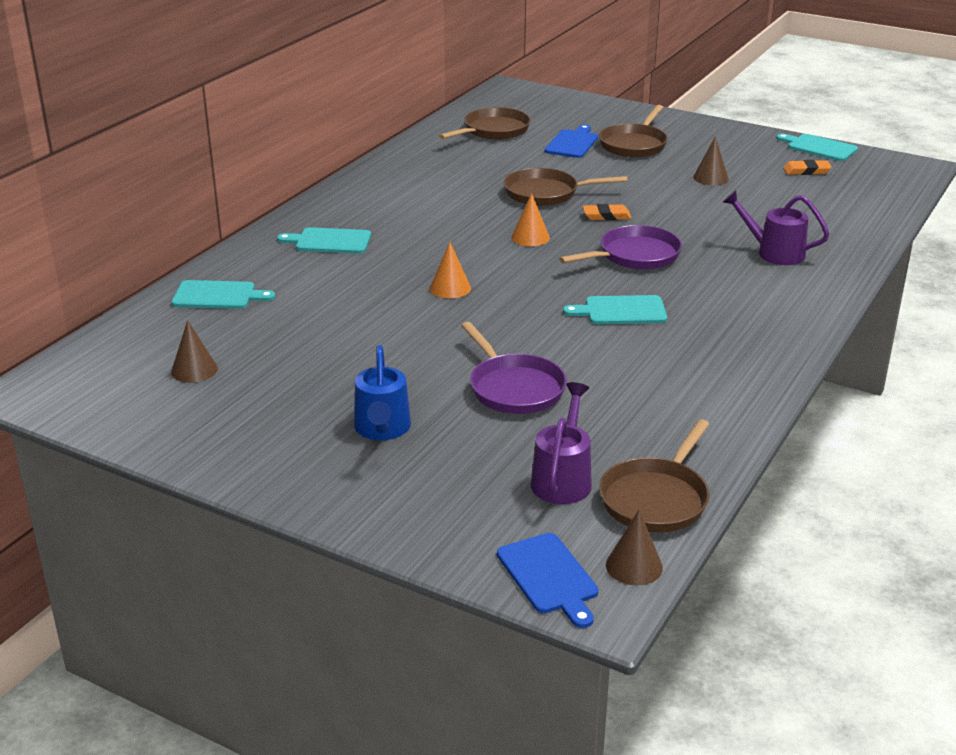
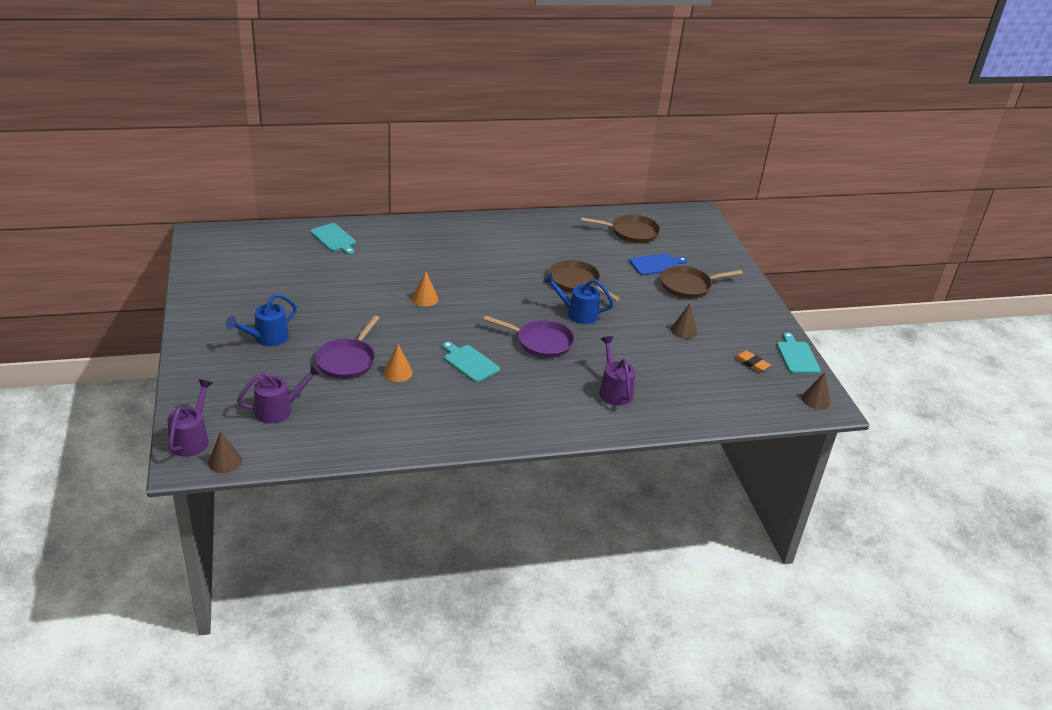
camera: 45 degrees right, 5 degrees up
brown cone [171,320,218,383] -> brown cone moved to [802,372,830,409]
turquoise cutting board [277,227,371,254] -> none
blue cutting board [497,533,598,628] -> purple watering can [167,379,213,457]
orange cone [511,193,550,246] -> orange cone moved to [383,344,413,382]
orange eraser [583,204,632,220] -> blue watering can [543,273,614,324]
brown pan [599,419,710,533] -> none

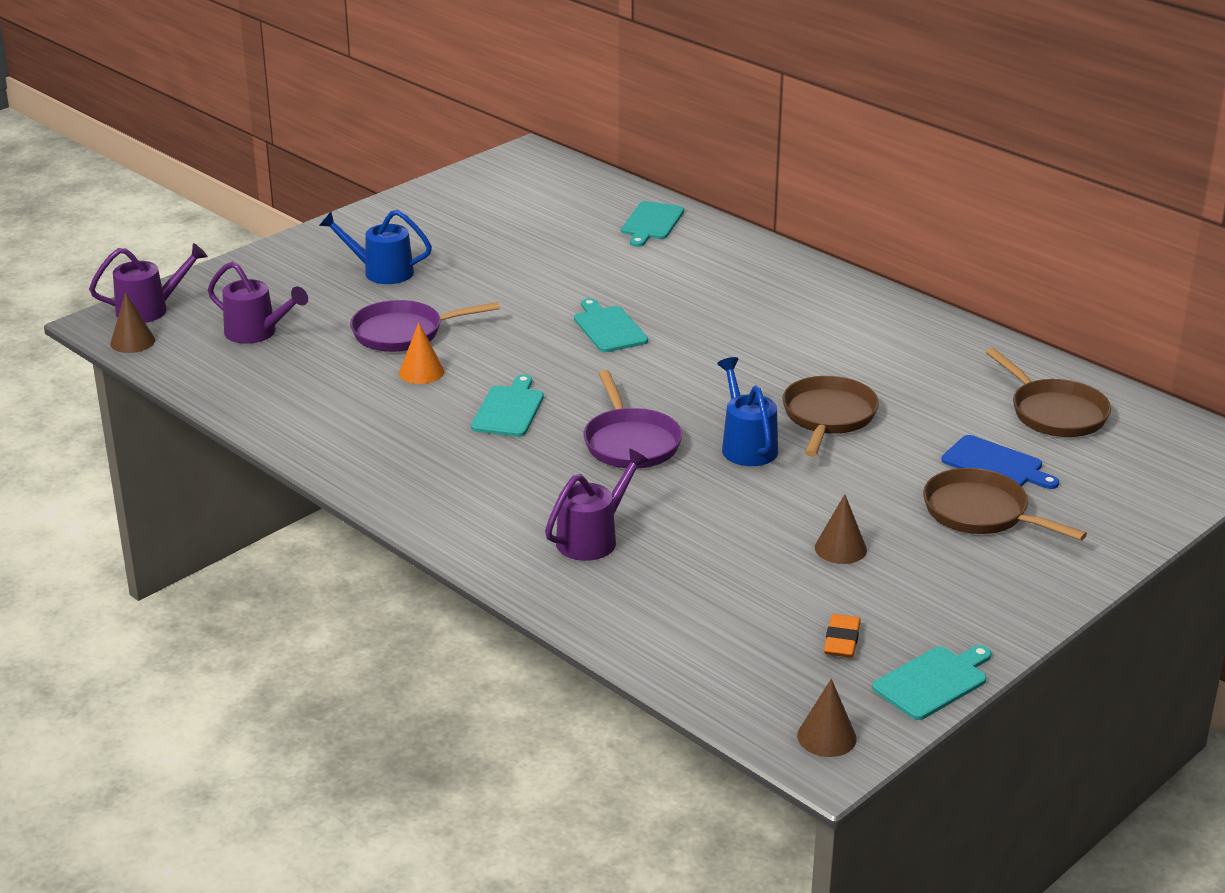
camera: 60 degrees right, 5 degrees down
orange cone [412,271,439,307] -> turquoise cutting board [574,298,648,352]

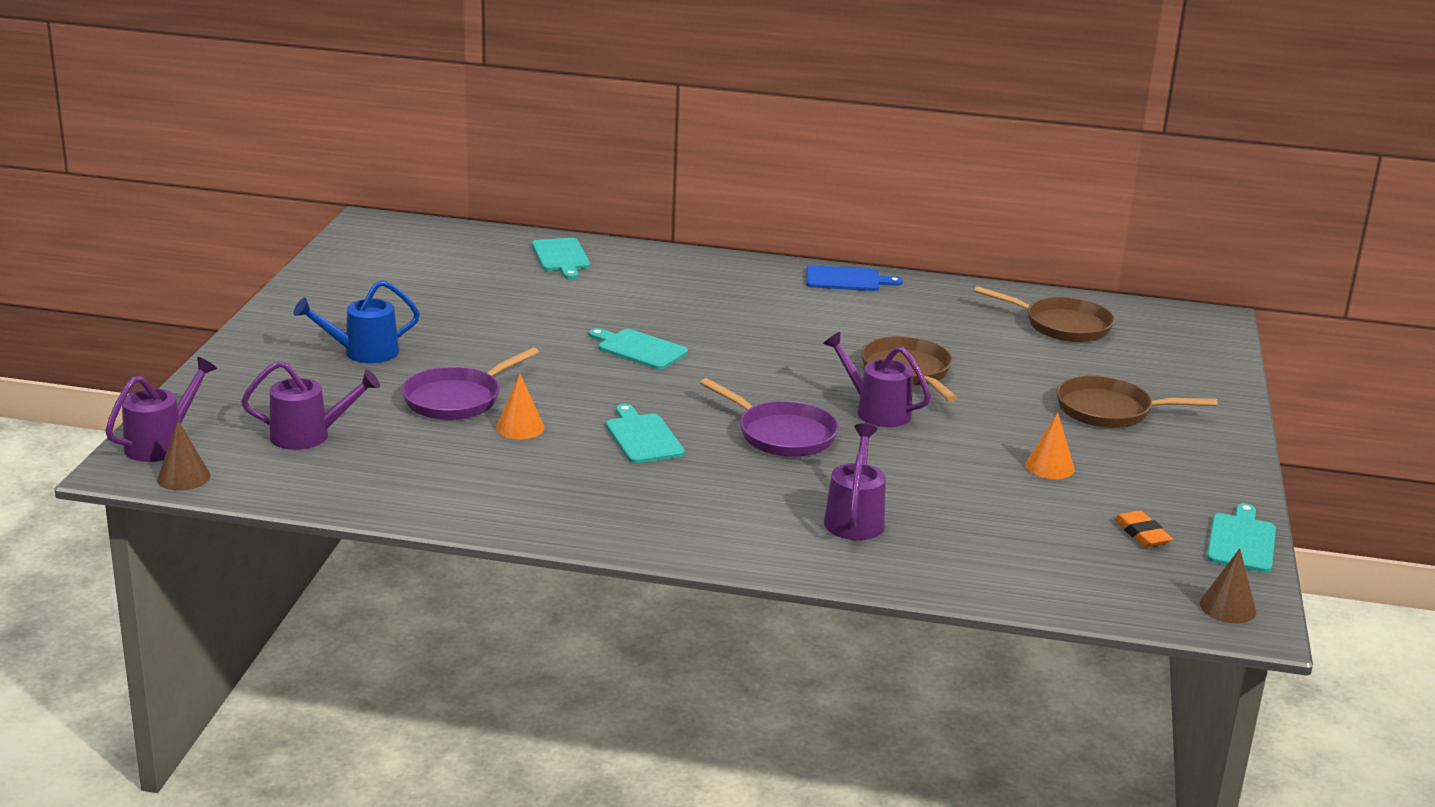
camera: 35 degrees left, 5 degrees down
blue watering can [717,357,778,466] -> purple watering can [823,332,931,427]
brown cone [815,494,867,564] -> orange cone [1025,413,1075,479]
blue cutting board [941,435,1059,489] -> blue cutting board moved to [806,265,903,291]

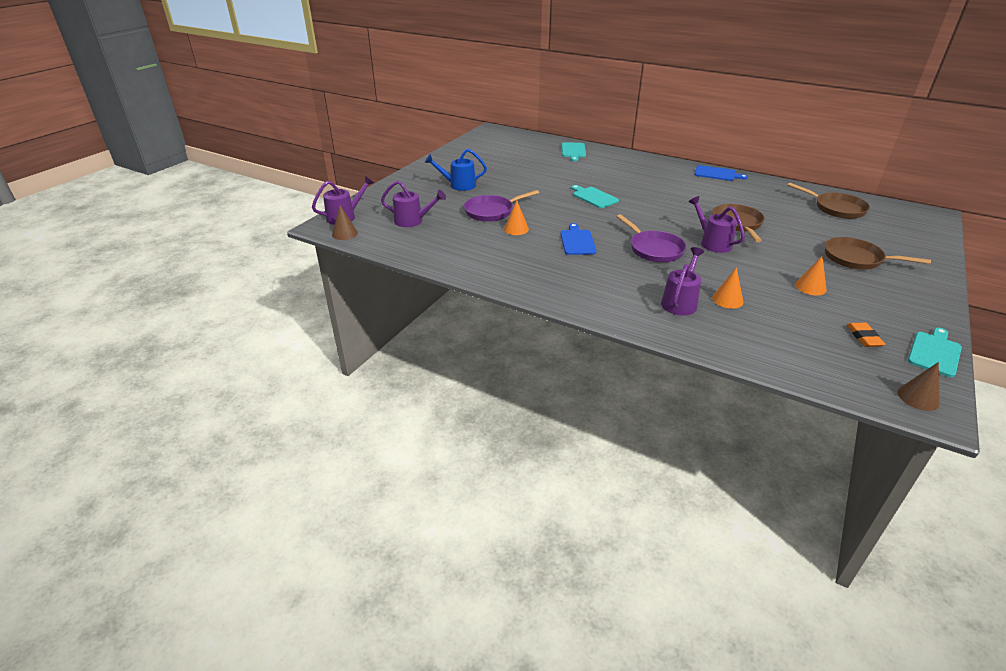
camera: 20 degrees right, 10 degrees up
turquoise cutting board [606,404,685,463] -> blue cutting board [560,223,597,255]
none -> orange cone [712,267,743,309]

